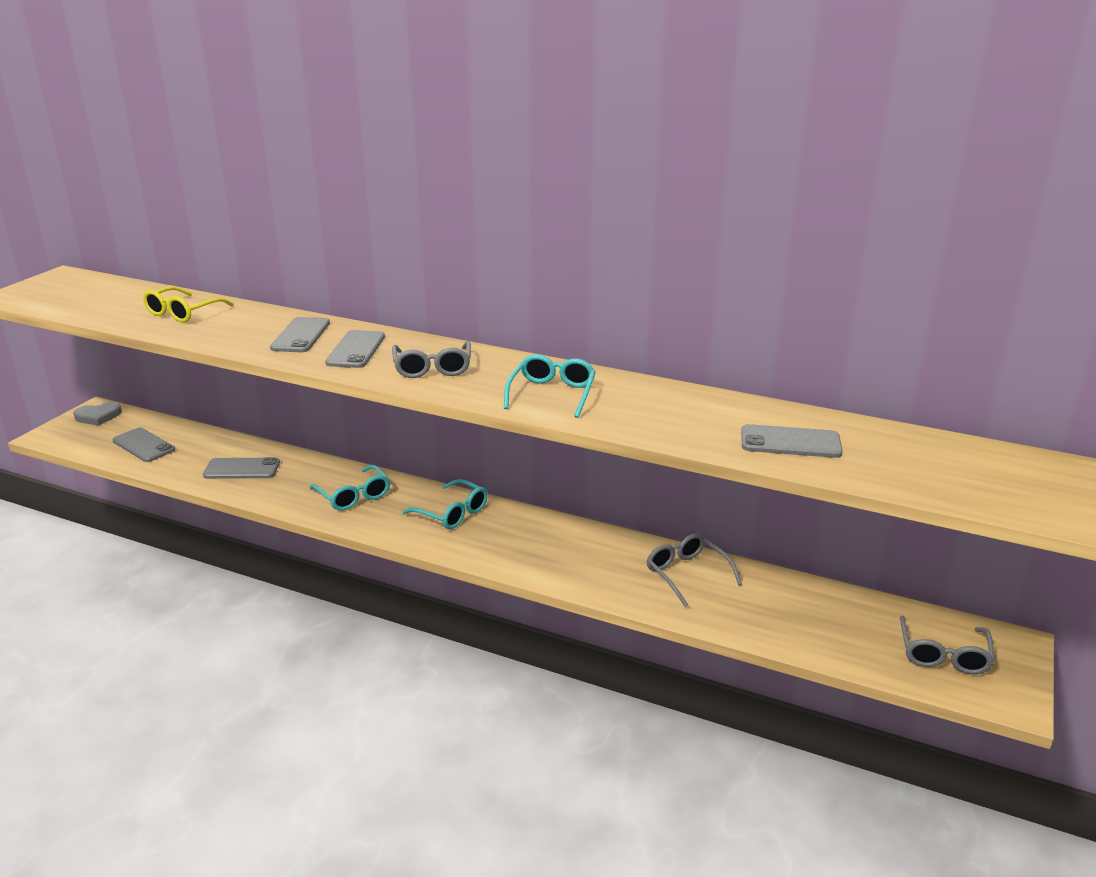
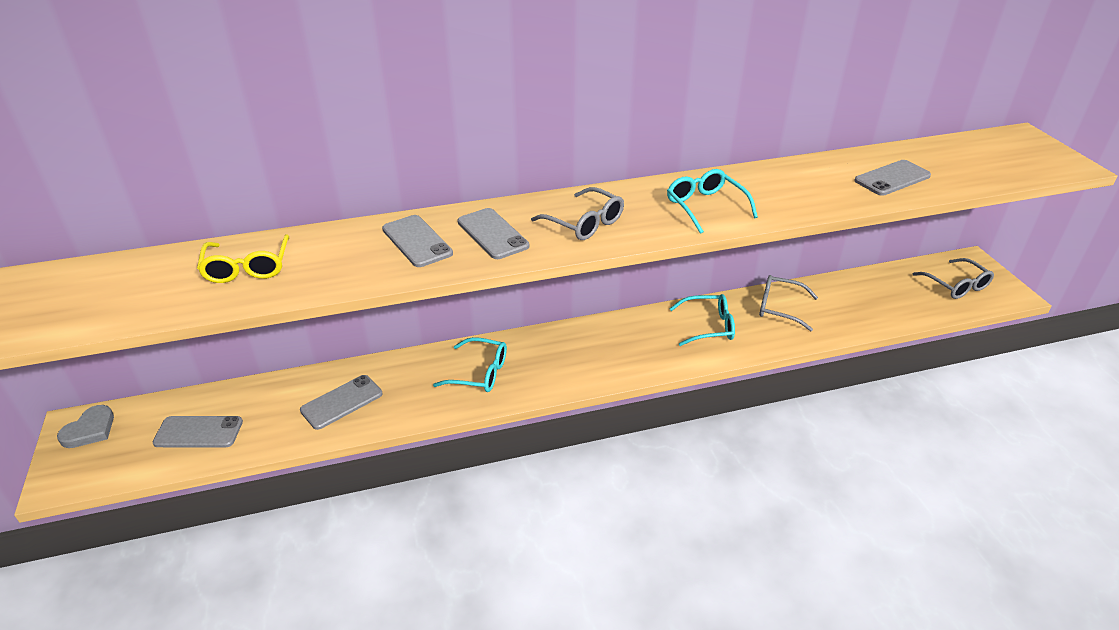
camera: 40 degrees left, 10 degrees up
turquoise glasses [402,479,488,529] -> turquoise glasses moved to [669,294,735,346]

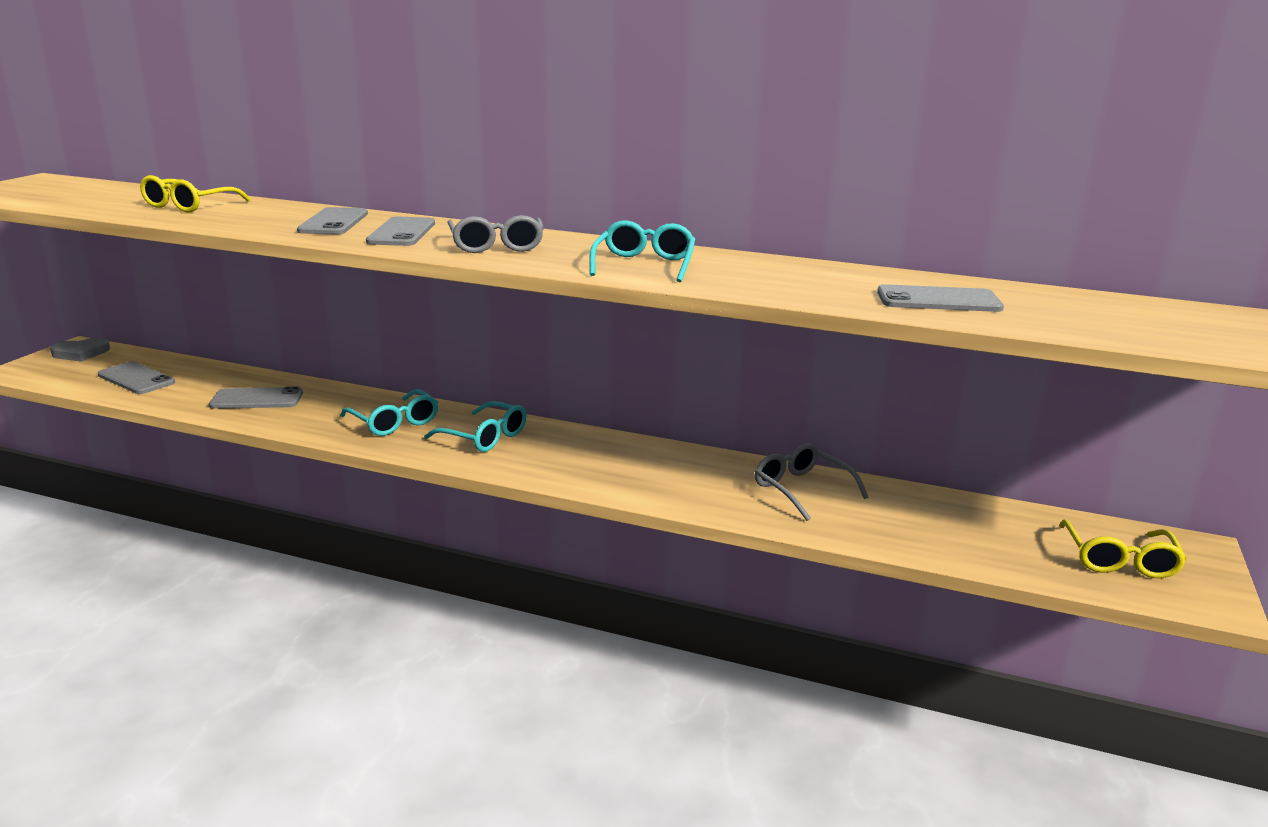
camera: 35 degrees right, 15 degrees down
turquoise glasses [669,294,735,346] -> turquoise glasses moved to [424,401,526,452]
grey glasses [913,258,994,299] -> yellow glasses [1059,519,1187,578]

